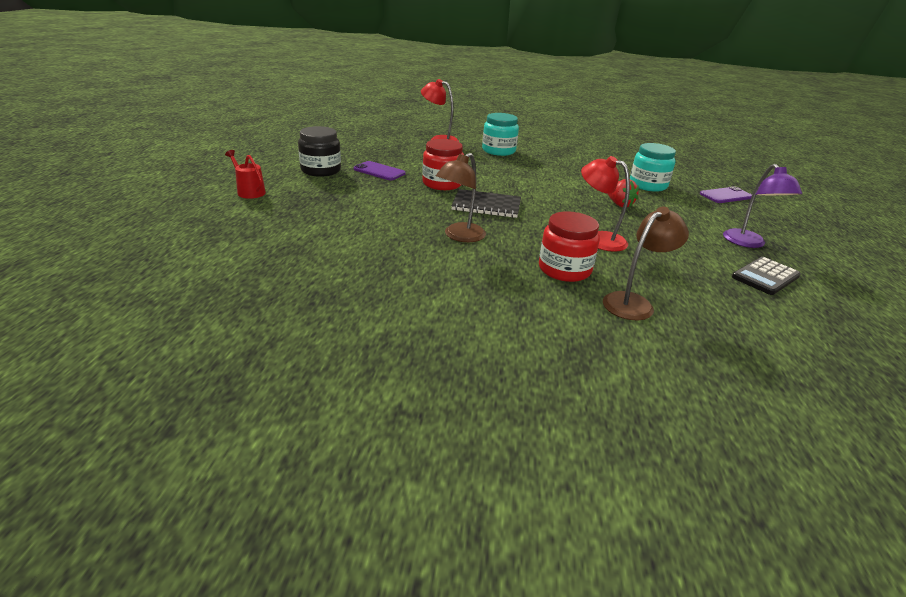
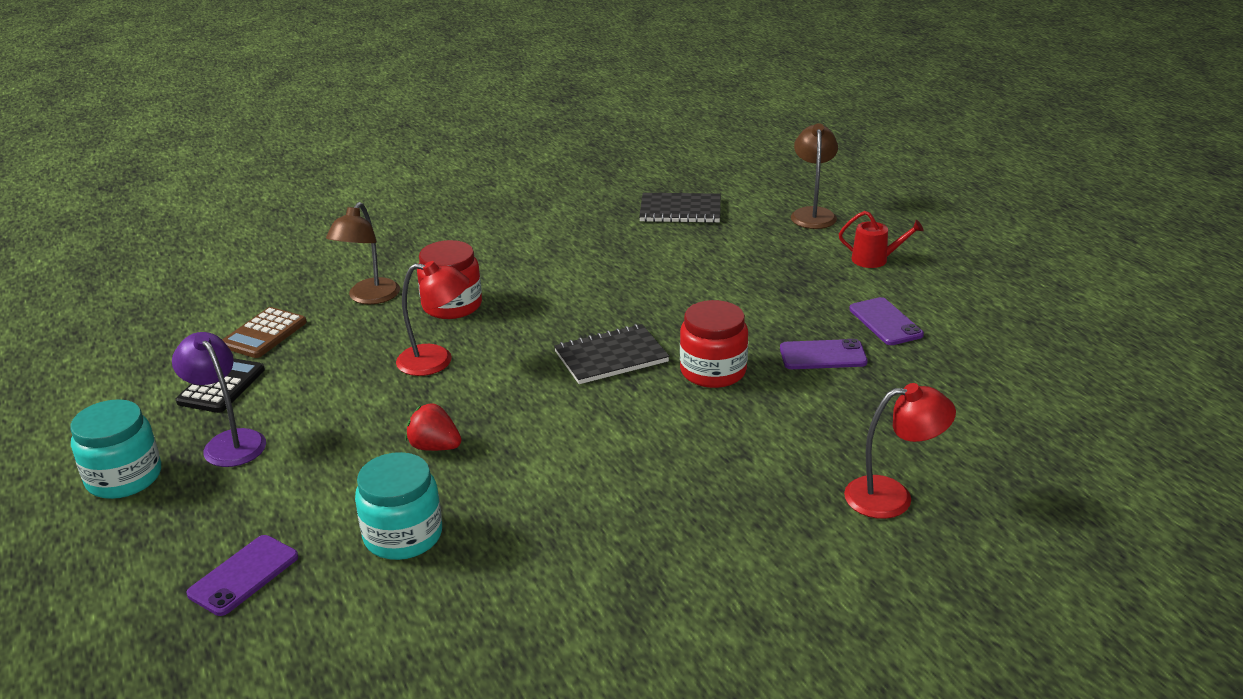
camera: 150 degrees right, 0 degrees up
black jar [298,126,341,177] -> purple phone [849,297,924,345]
brown lamp [436,153,486,242] -> brown lamp moved to [791,123,838,229]
turquoise jar [482,113,519,156] -> turquoise jar moved to [70,399,161,499]
none -> brown calculator [222,307,307,358]
none -> black notebook [639,193,721,223]

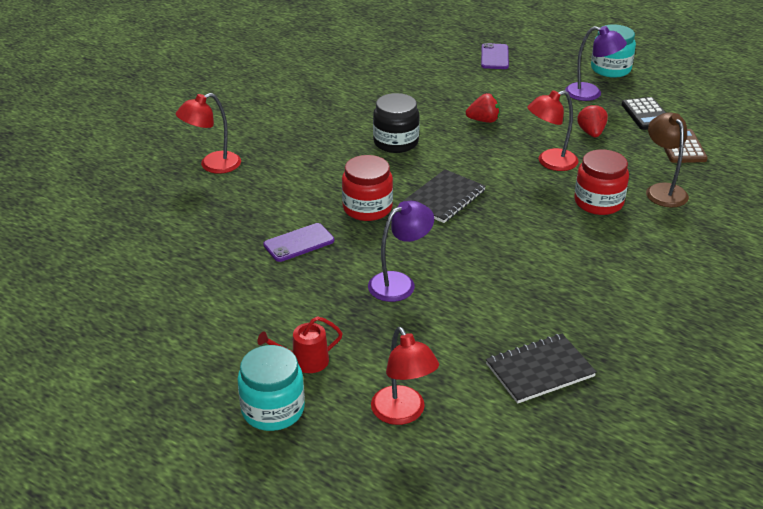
camera: 150 degrees right, 5 degrees up
turquoise jar [355,452,442,560] -> turquoise jar moved to [237,345,305,431]
brown lamp [791,123,838,229] -> red lamp [371,327,439,425]
purple phone [849,297,924,345] -> none
none -> purple lamp [368,201,434,302]
none -> black jar [373,93,420,153]
none -> red strawberry [577,104,608,137]

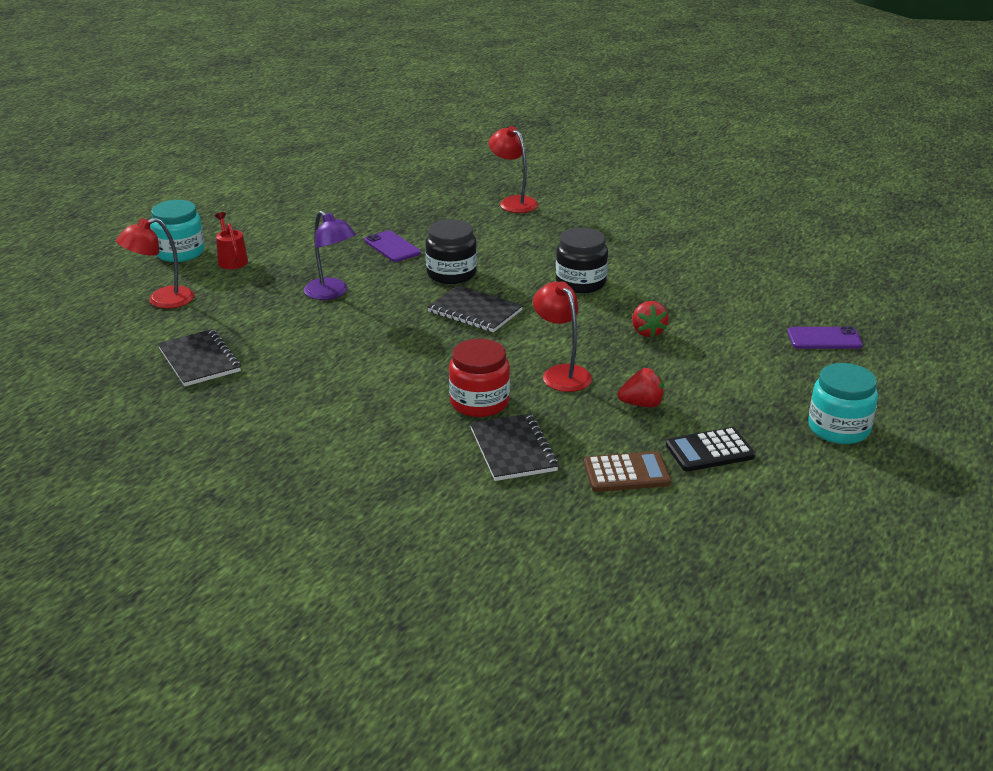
camera: 85 degrees right, 5 degrees down
red jar [342,155,393,221] -> black jar [425,219,477,284]
purple lamp [565,26,627,101] -> none
brown lamp [646,112,689,207] -> black notebook [470,413,559,481]

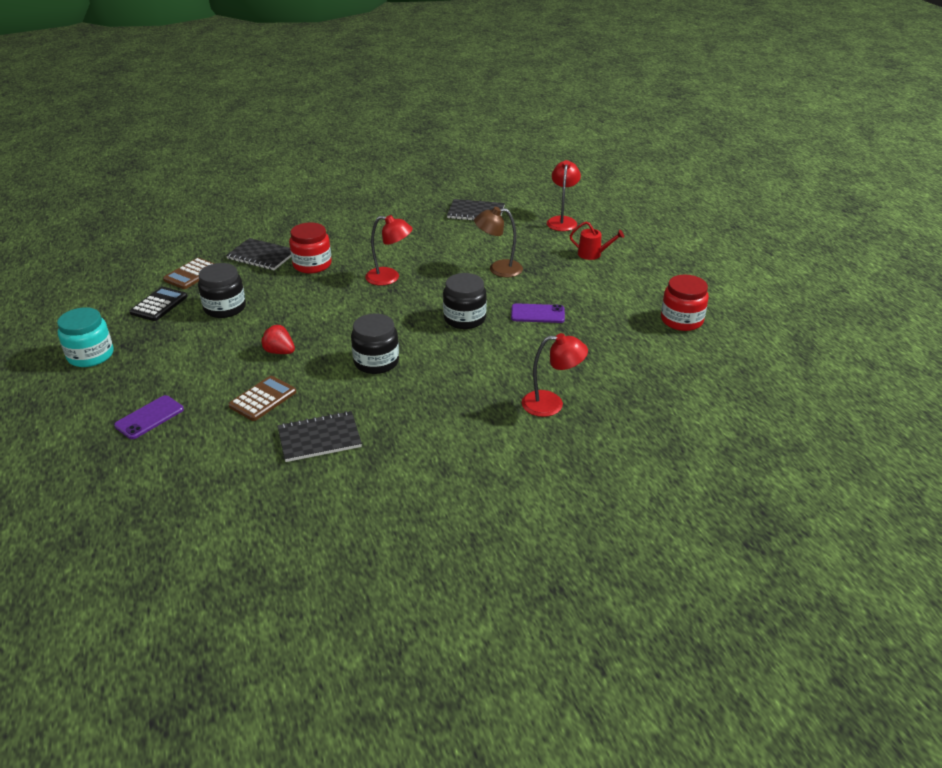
camera: 130 degrees right, 5 degrees up
turquoise jar [150,200,205,262] -> none
purple lamp [304,211,356,300] -> brown lamp [474,207,523,277]
black notebook [427,285,523,332] -> black notebook moved to [277,411,362,462]
red lamp [533,282,592,392] -> red lamp moved to [365,215,412,286]
red strawberry [618,368,665,408] -> black jar [198,263,246,318]
none -> brown calculator [228,376,296,421]
none -> red jar [661,275,709,331]

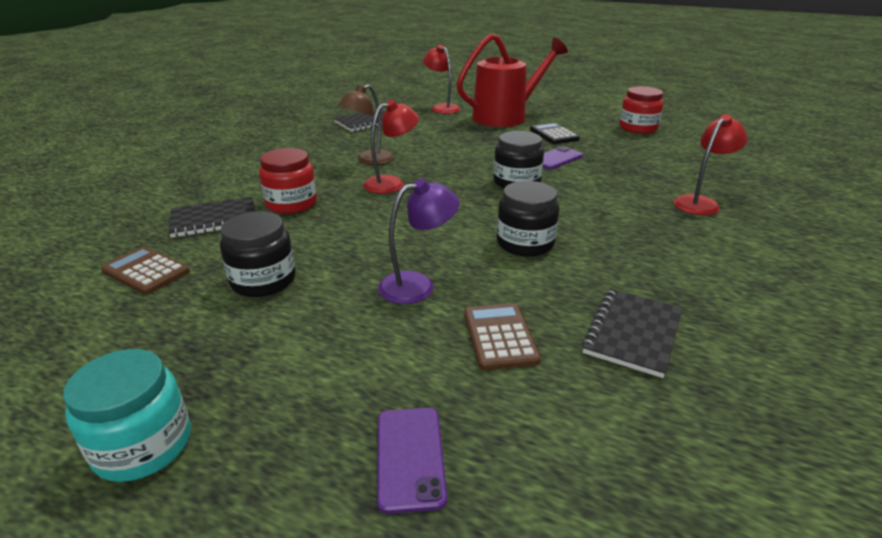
camera: 45 degrees left, 5 degrees down
black calculator [129,287,187,321] -> black calculator moved to [530,123,580,144]
brown calculator [163,258,214,289] -> brown calculator turned 135 degrees clockwise [101,247,190,295]
red strawberry [261,325,295,354] -> purple lamp [378,178,460,304]
brown lamp [474,207,523,277] -> brown lamp moved to [338,84,394,165]
red watering can [570,222,624,260] -> red watering can [456,34,568,127], size x2.44

